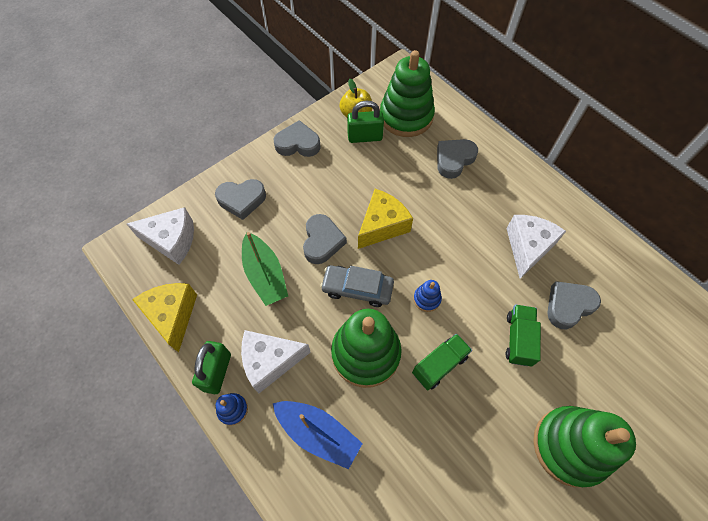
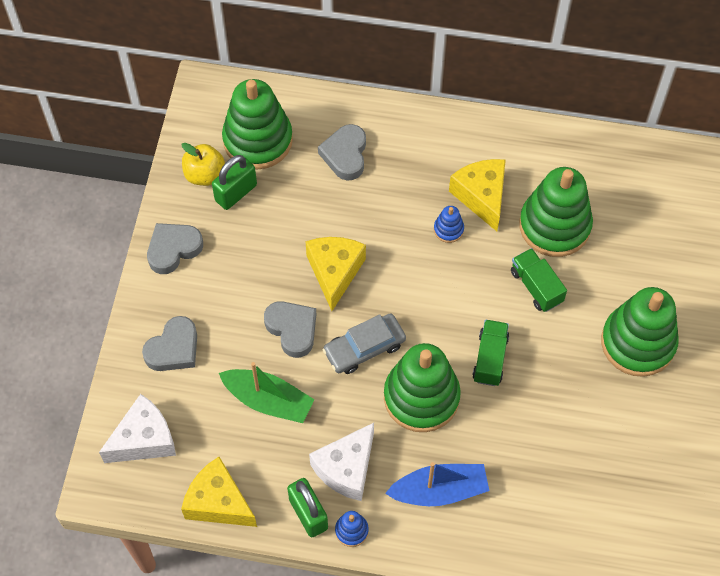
camera: 40 degrees left, 0 degrees up
blue stacking toy [413,280,442,312] -> blue stacking toy moved to [434,206,464,243]
white cheese [506,215,566,279] -> yellow cheese [449,159,506,231]
grey heart [547,281,601,329] -> green stacking toy [519,167,593,257]

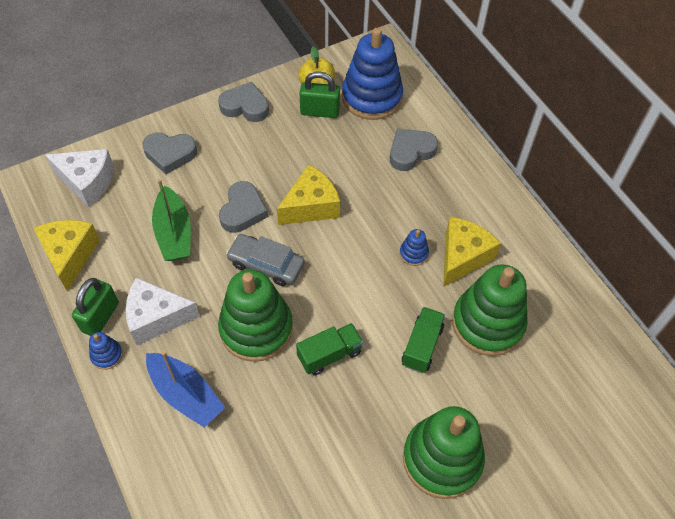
camera: 50 degrees right, 5 degrees down
green stacking toy [222,79,293,170] -> blue stacking toy [342,28,403,120]

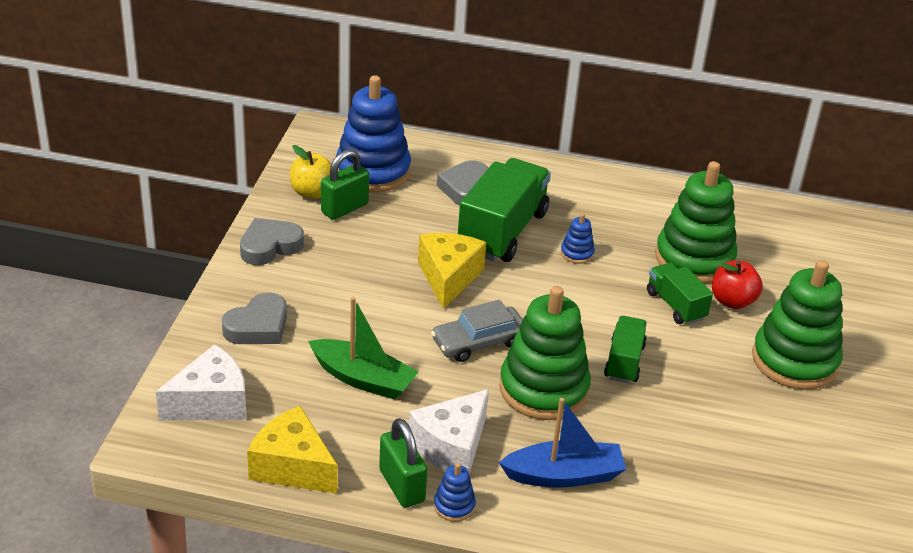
camera: 50 degrees left, 20 degrees down
grey heart [219,181,268,233] -> none
yellow cheese [443,217,501,287] -> none
none -> green truck [458,158,551,262]
none -> red apple [712,260,763,309]

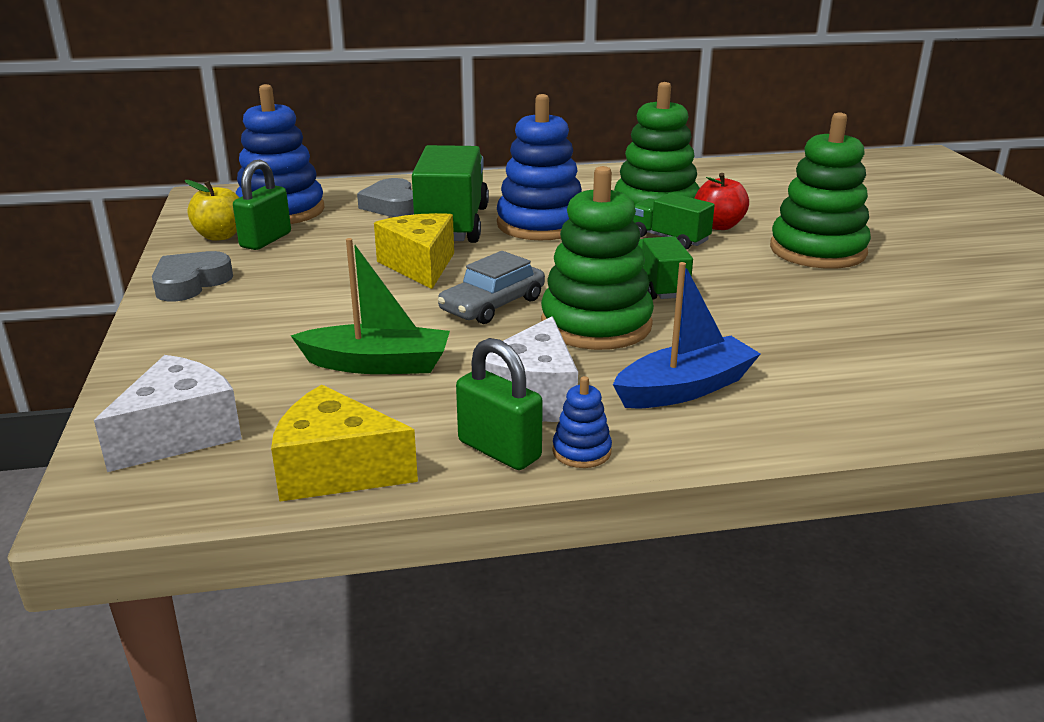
camera: 20 degrees left, 10 degrees down
grey heart [222,292,287,344] -> none
blue stacking toy [561,213,595,264] -> blue stacking toy [497,94,582,240], size x2.37

